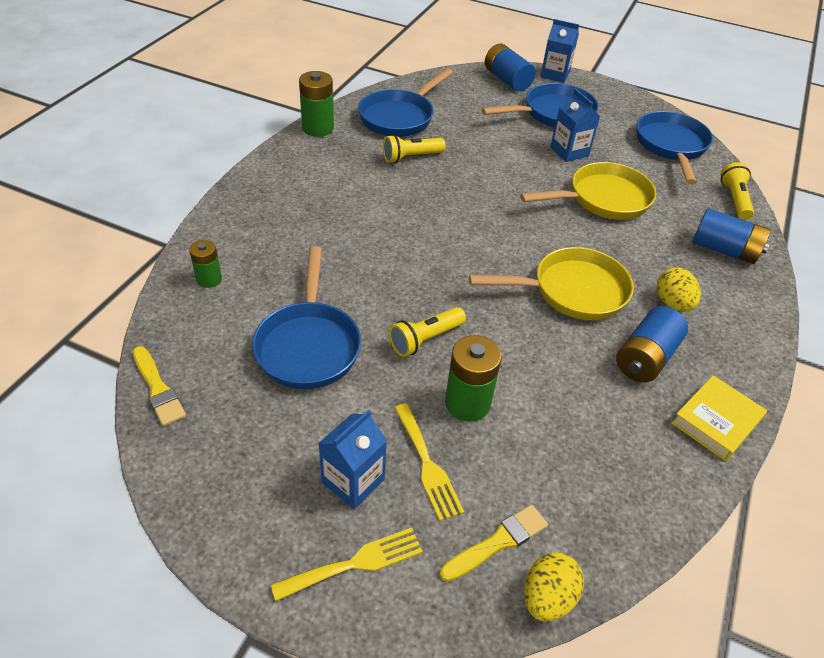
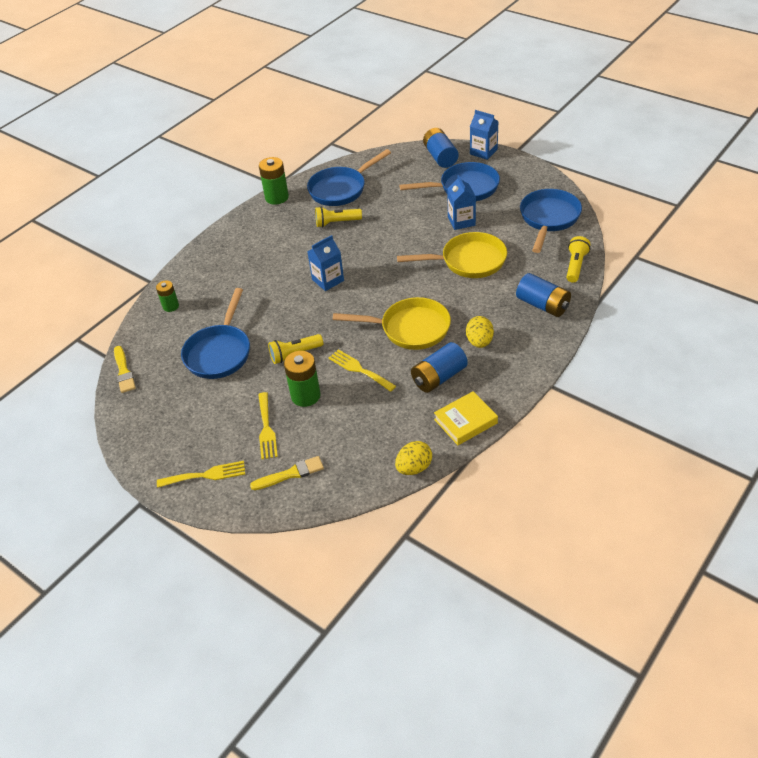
camera: 20 degrees right, 0 degrees up
blue carton [318,409,387,509] -> blue carton moved to [307,235,344,291]
yellow egg [524,552,584,622] -> yellow egg moved to [395,441,432,475]
none -> yellow fork [329,349,396,392]

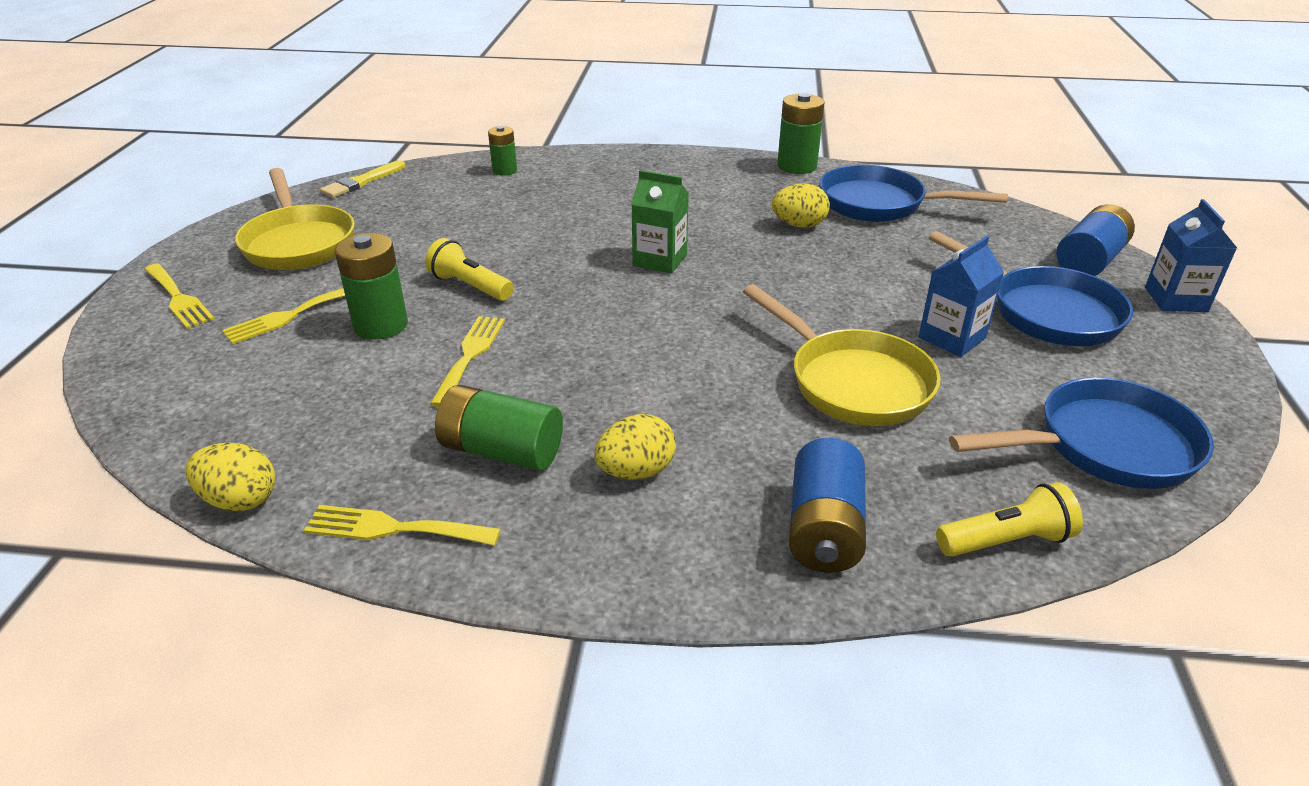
camera: 55 degrees right, 10 degrees down
blue pan [181,288,250,379] -> none
yellow brush [250,456,324,490] -> none
blue carton [307,235,344,291] -> green carton [631,170,689,274]
yellow flashlight [315,207,362,227] -> yellow egg [772,183,830,228]
yellow pan [333,297,451,350] -> yellow pan moved to [235,168,355,270]
blue battery [411,342,468,393] -> green battery [435,385,563,471]
yellow book [434,391,498,445] -> yellow fork [304,505,501,546]

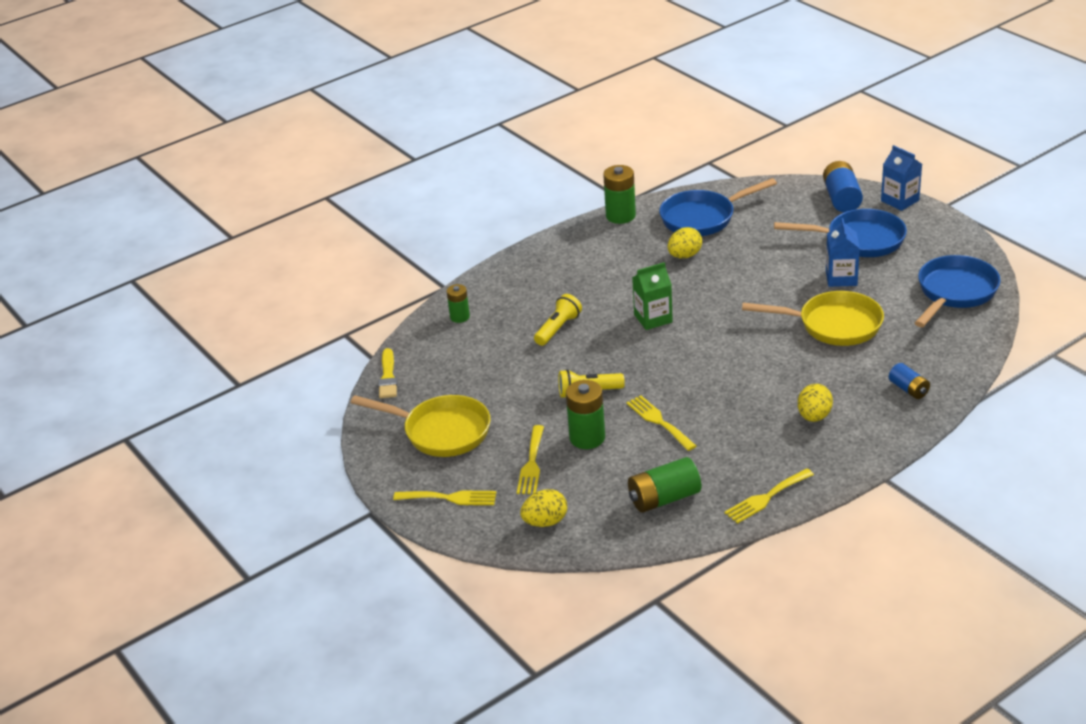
camera: 40 degrees left, 0 degrees up
yellow egg [185,443,276,511] -> yellow egg moved to [520,489,567,527]
green battery [435,385,563,471] -> green battery moved to [628,457,701,513]
blue battery [789,438,866,573] -> blue battery [889,363,930,399], size x0.61
yellow flashlight [936,482,1083,557] -> yellow flashlight moved to [534,294,582,346]

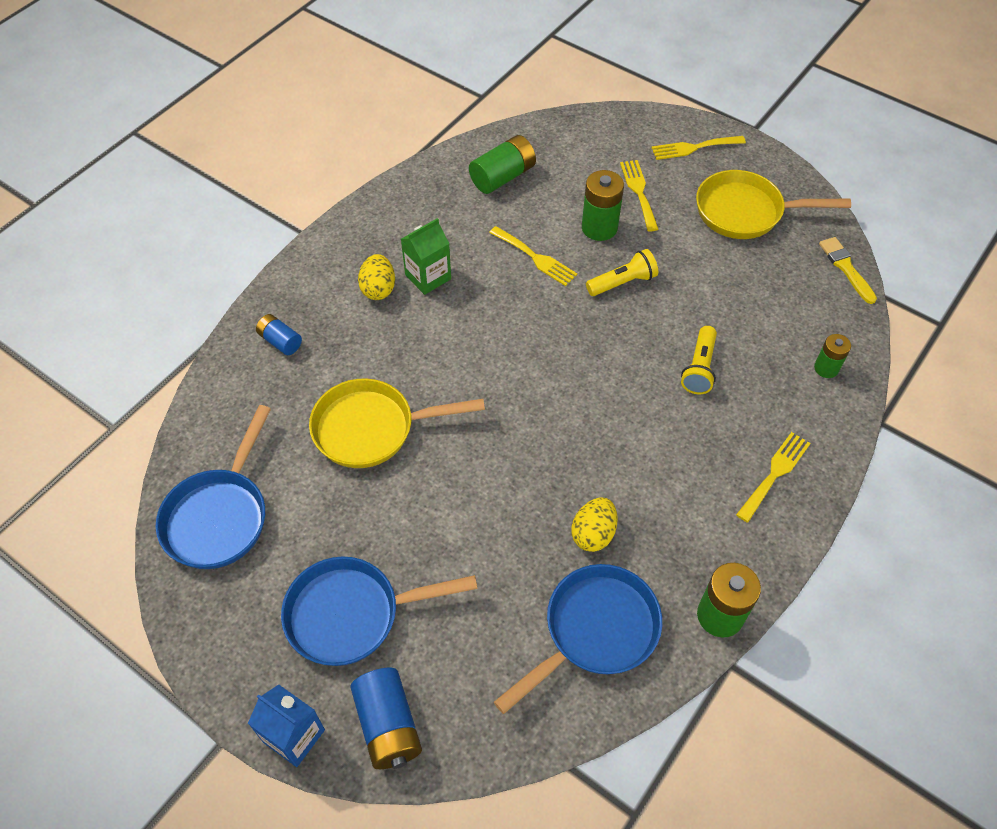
camera: 160 degrees right, 20 degrees up
yellow egg [520,489,567,527] -> none
green carton [632,262,673,330] -> green carton moved to [401,218,451,295]
yellow fork [725,468,814,524] -> yellow fork moved to [736,432,811,522]
blue carton [826,218,860,287] -> none

